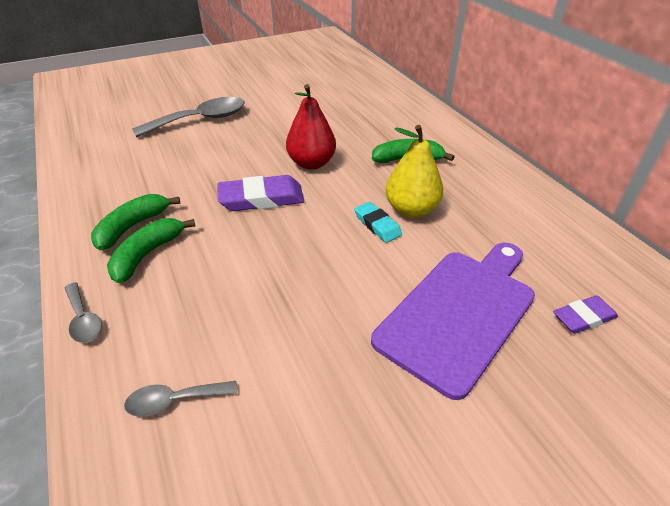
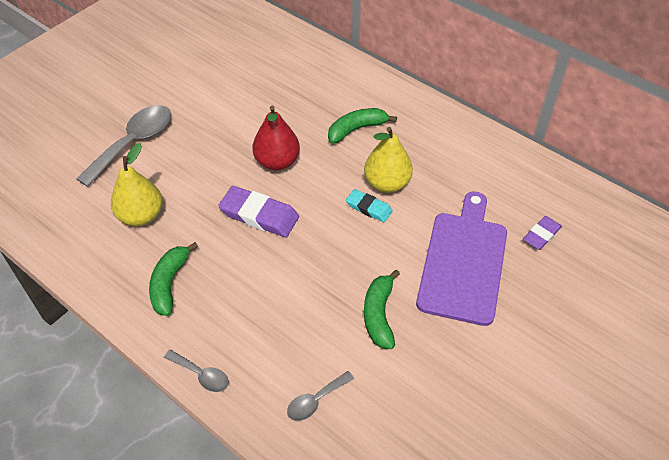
camera: 25 degrees left, 10 degrees up
green banana [107,218,195,283] -> green banana moved to [364,270,400,349]
purple eraser [217,175,304,211] -> purple eraser turned 60 degrees clockwise [218,186,299,237]
none -> yellow pear [111,143,162,226]

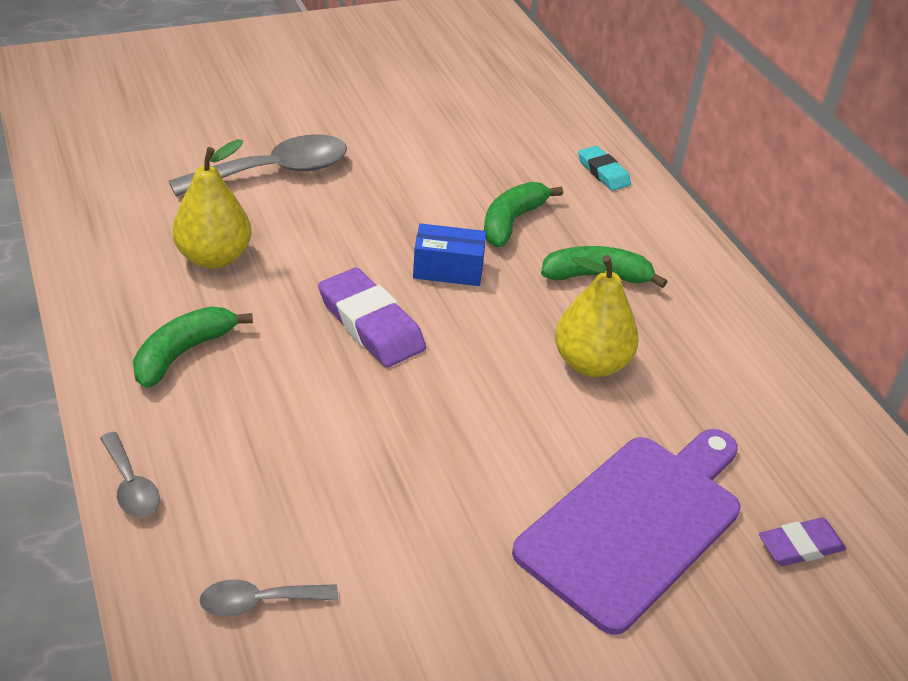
camera: 25 degrees right, 10 degrees down
red pear [252,106,300,171] -> blue box [413,223,486,286]
turquoise eraser [346,189,393,222] -> turquoise eraser moved to [578,146,631,191]
green banana [364,270,400,349] -> green banana moved to [484,182,563,247]

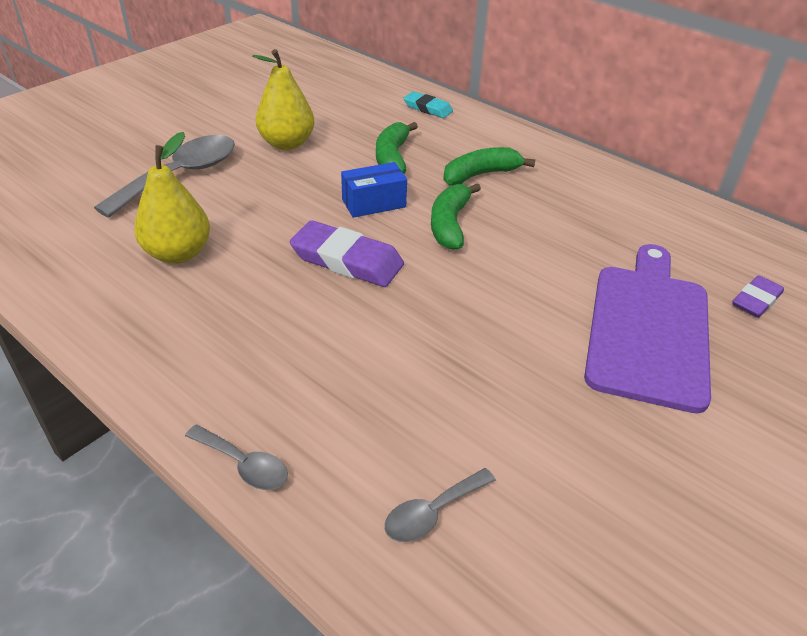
camera: 25 degrees left, 0 degrees up
green banana [133,306,253,388] -> green banana moved to [431,183,481,250]
yellow pear [555,255,639,377] -> yellow pear moved to [252,49,315,150]

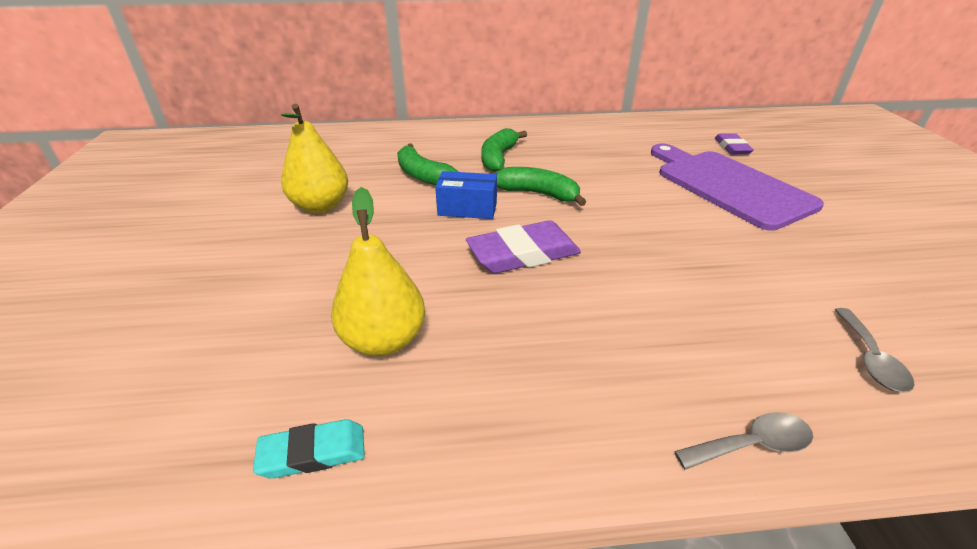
camera: 45 degrees left, 5 degrees down
grey spoon [94,135,235,218] -> none
blue box [341,162,407,218] -> blue box turned 75 degrees clockwise [435,171,497,219]
turquoise eraser [404,91,453,118] -> turquoise eraser moved to [253,419,365,479]
green banana [431,183,481,250] -> green banana turned 150 degrees clockwise [496,167,586,206]

